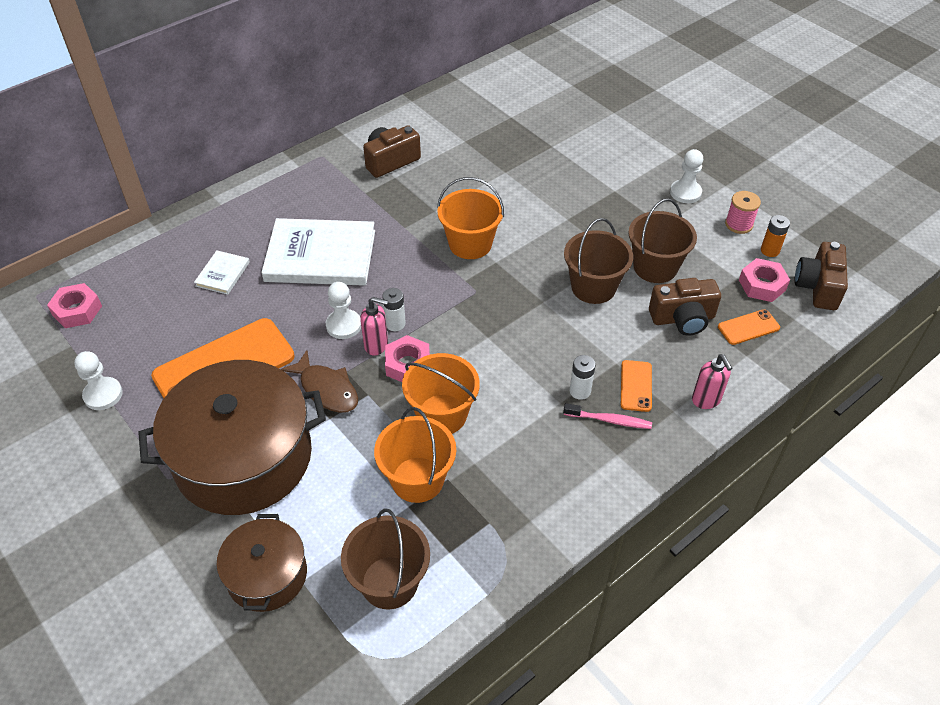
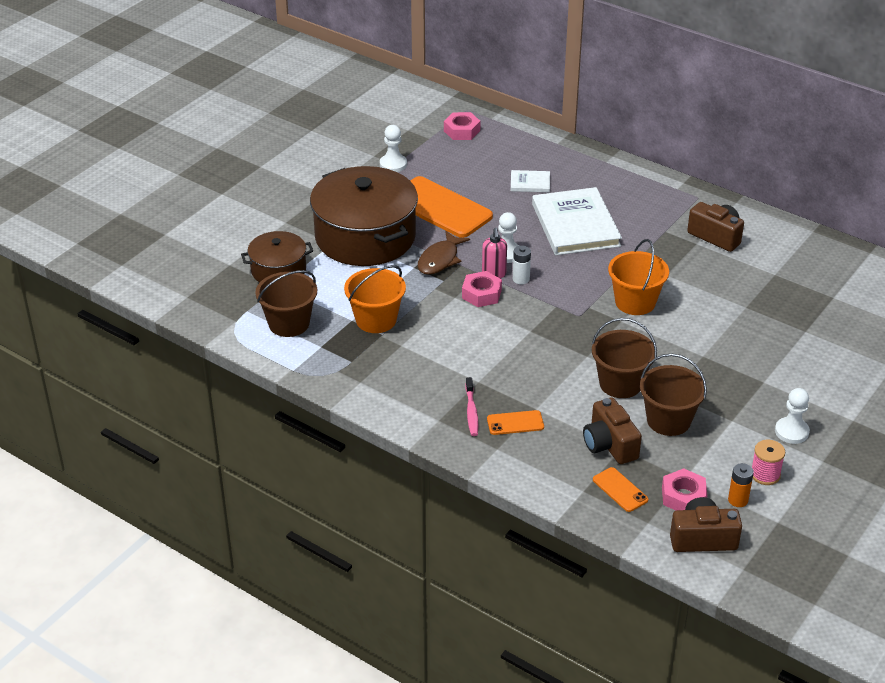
camera: 75 degrees right, 10 degrees down
orange bucket [402,353,480,434] -> none
white battery [570,355,596,400] -> none
pink soap dispenser [692,354,733,409] -> none

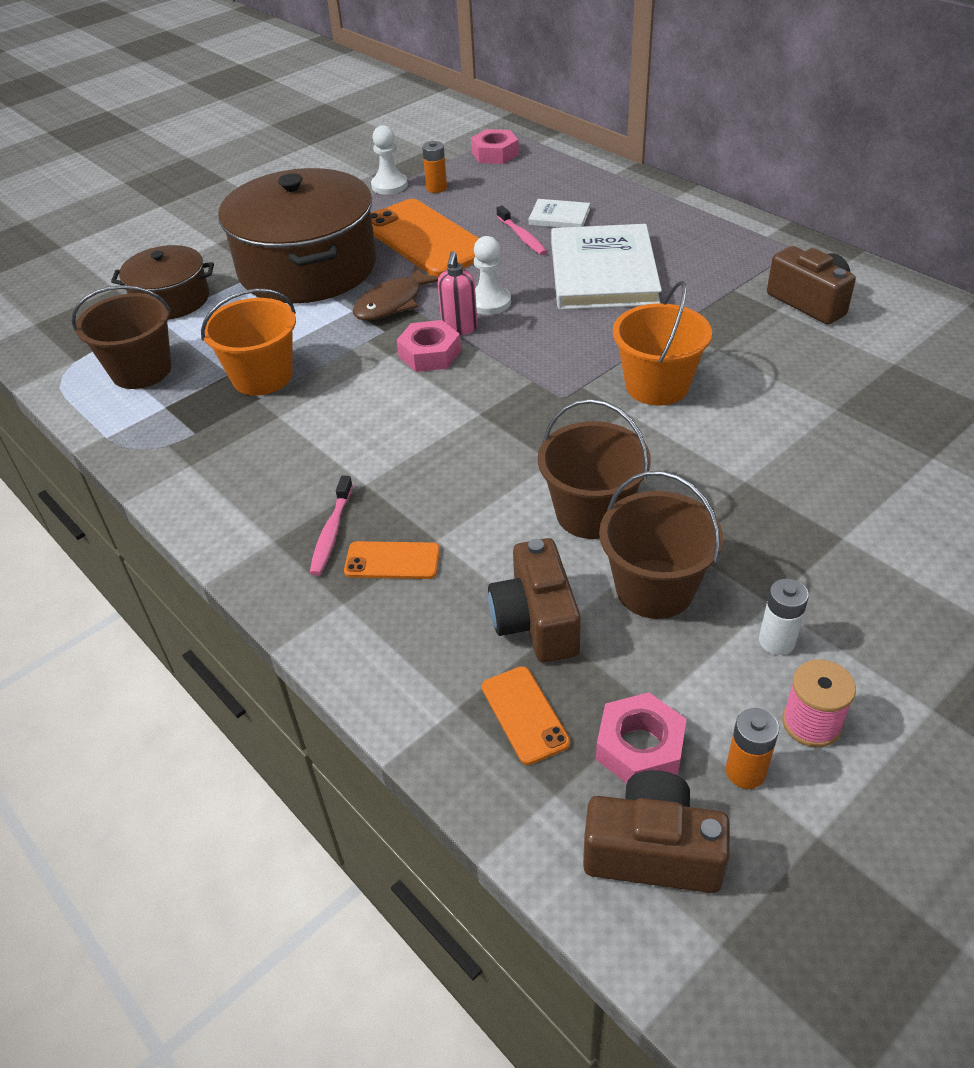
camera: 15 degrees right, 5 degrees up
white battery [513,246,531,285] -> white battery moved to [759,579,809,655]
white pawn [775,388,810,444] -> none
none -> orange battery [422,141,447,193]
none -> pink toothbrush [497,206,547,255]

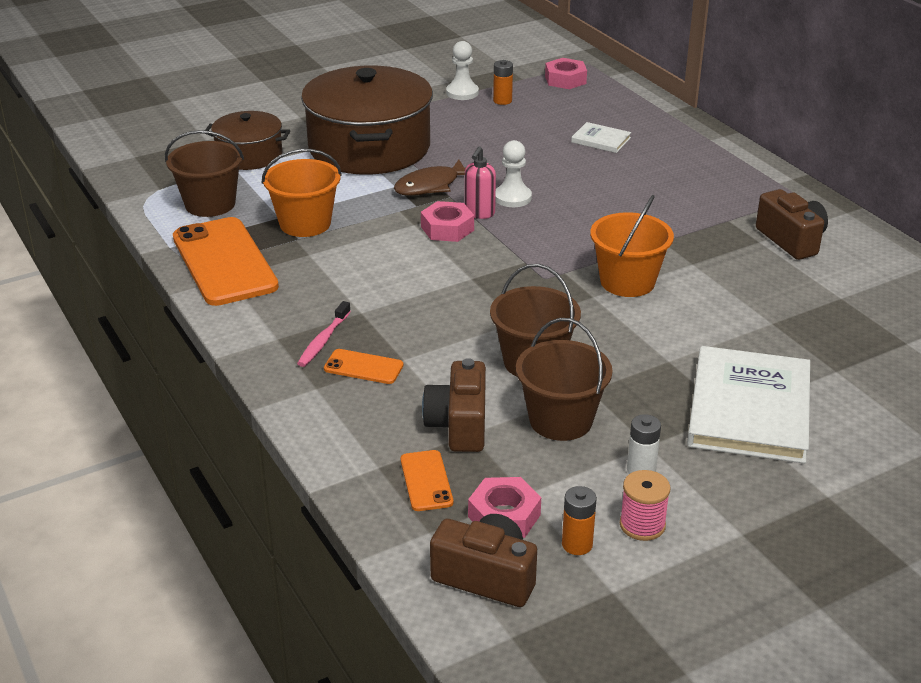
camera: 10 degrees right, 10 degrees down
orange phone [371,199,479,276] -> orange phone moved to [173,217,279,306]
pink toothbrush [497,206,547,255] -> none
white book [551,224,662,310] -> white book moved to [687,346,810,464]

